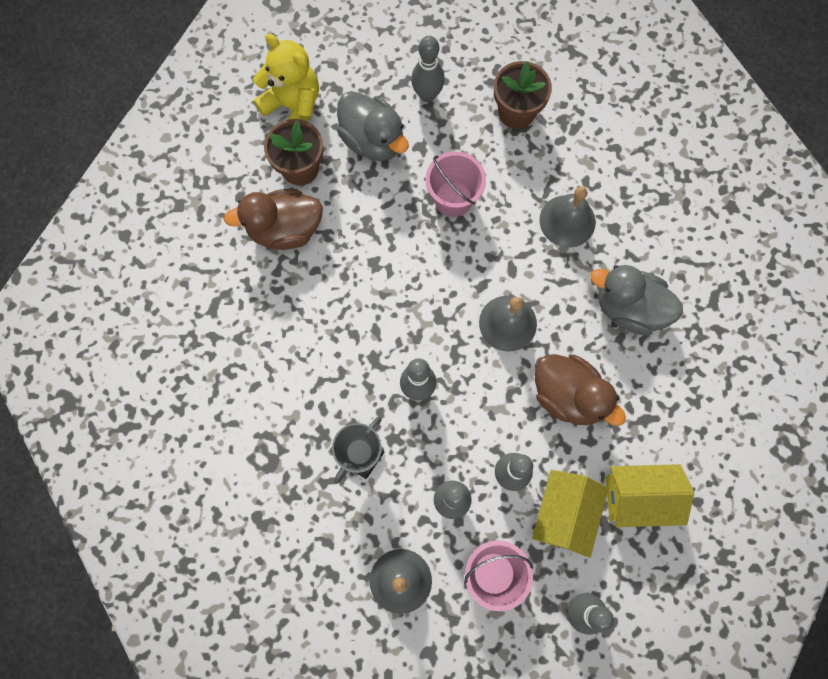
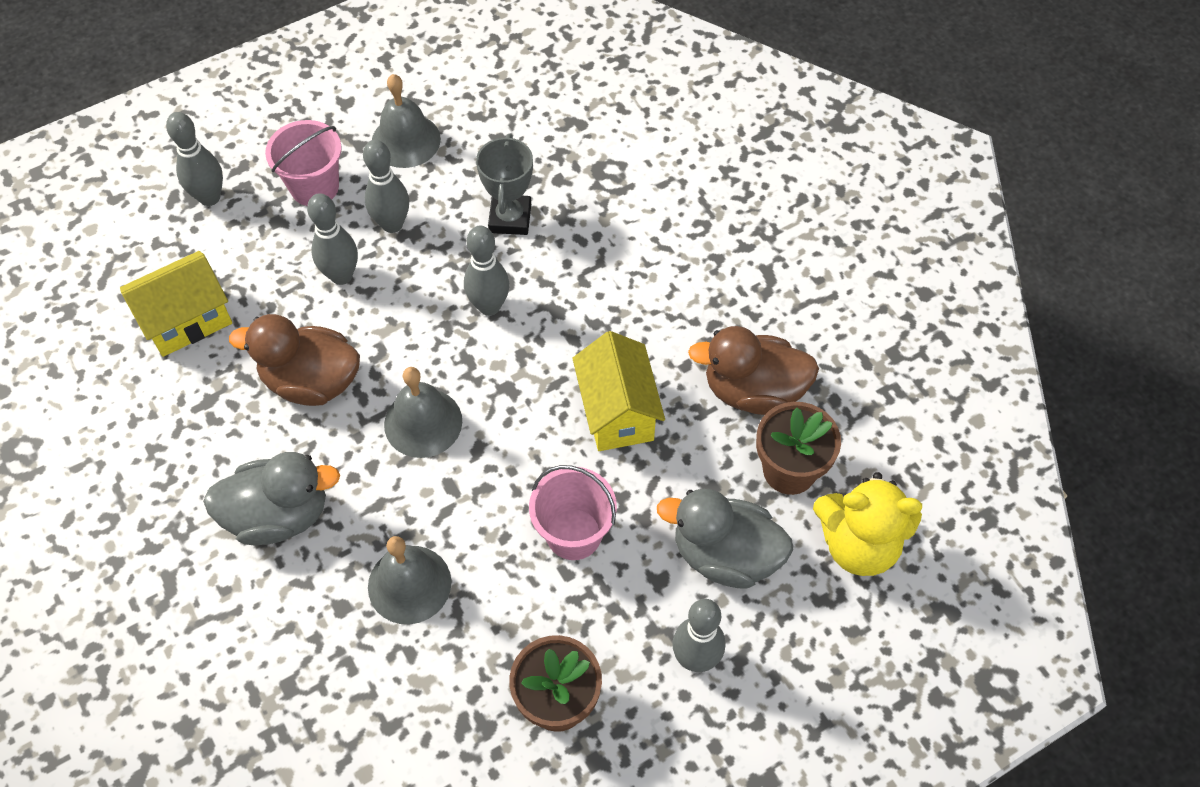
camera: 150 degrees right, 15 degrees down
brown duck [224,189,323,250] -> brown duck turned 135 degrees counterclockwise [688,326,819,415]
yellow house [532,470,608,558] -> yellow house moved to [572,331,665,451]

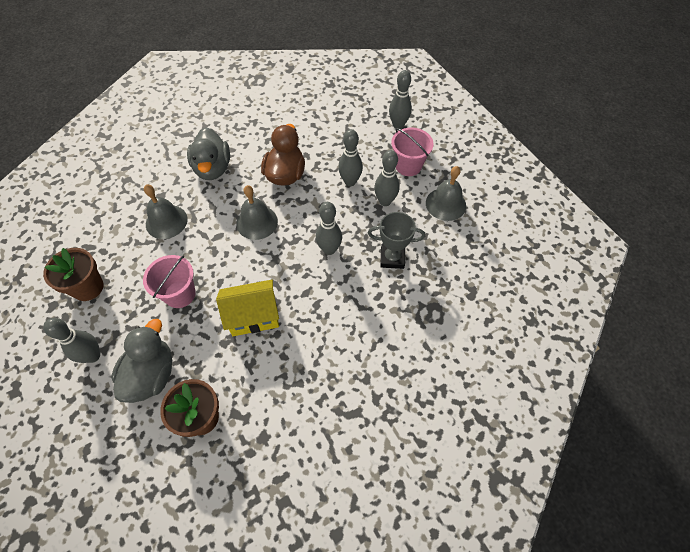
camera: 90 degrees right, 0 degrees up
yellow house [120,251,232,357] -> none
brown duck [688,326,819,415] -> none
yellow teddy bear [813,472,922,576] -> none

